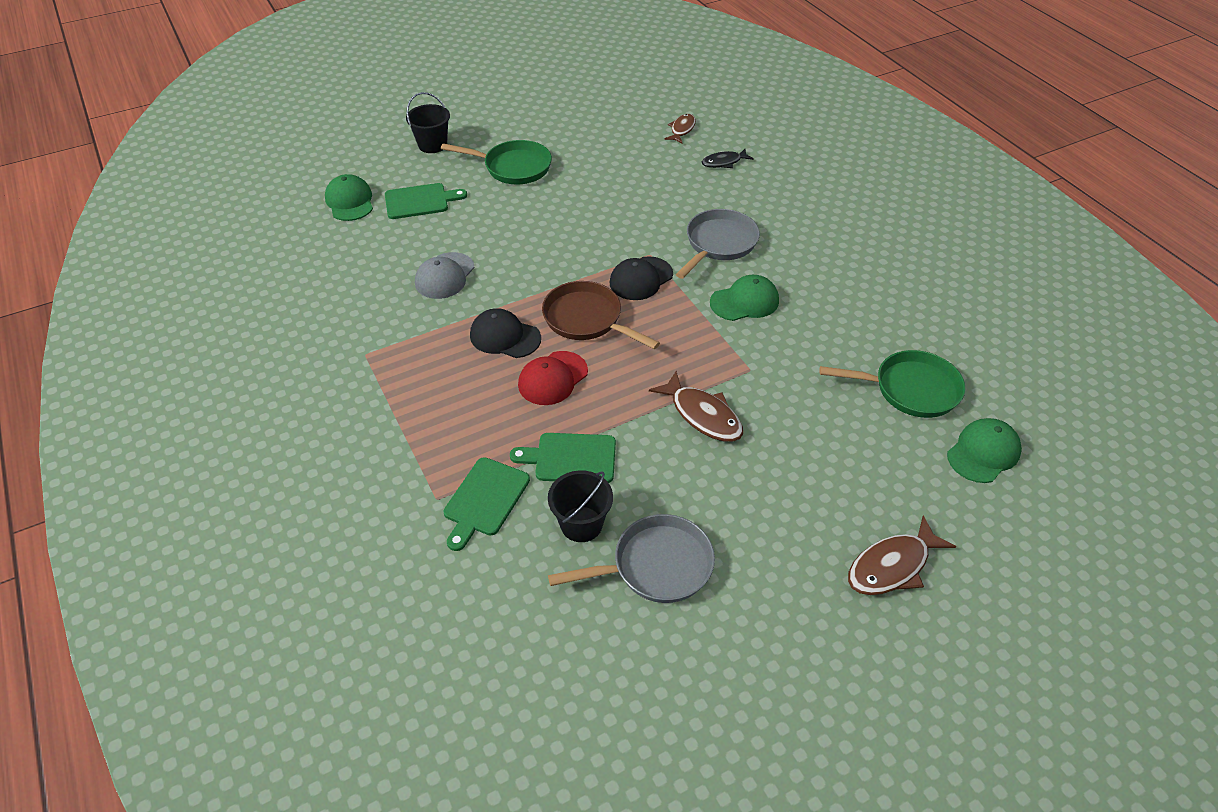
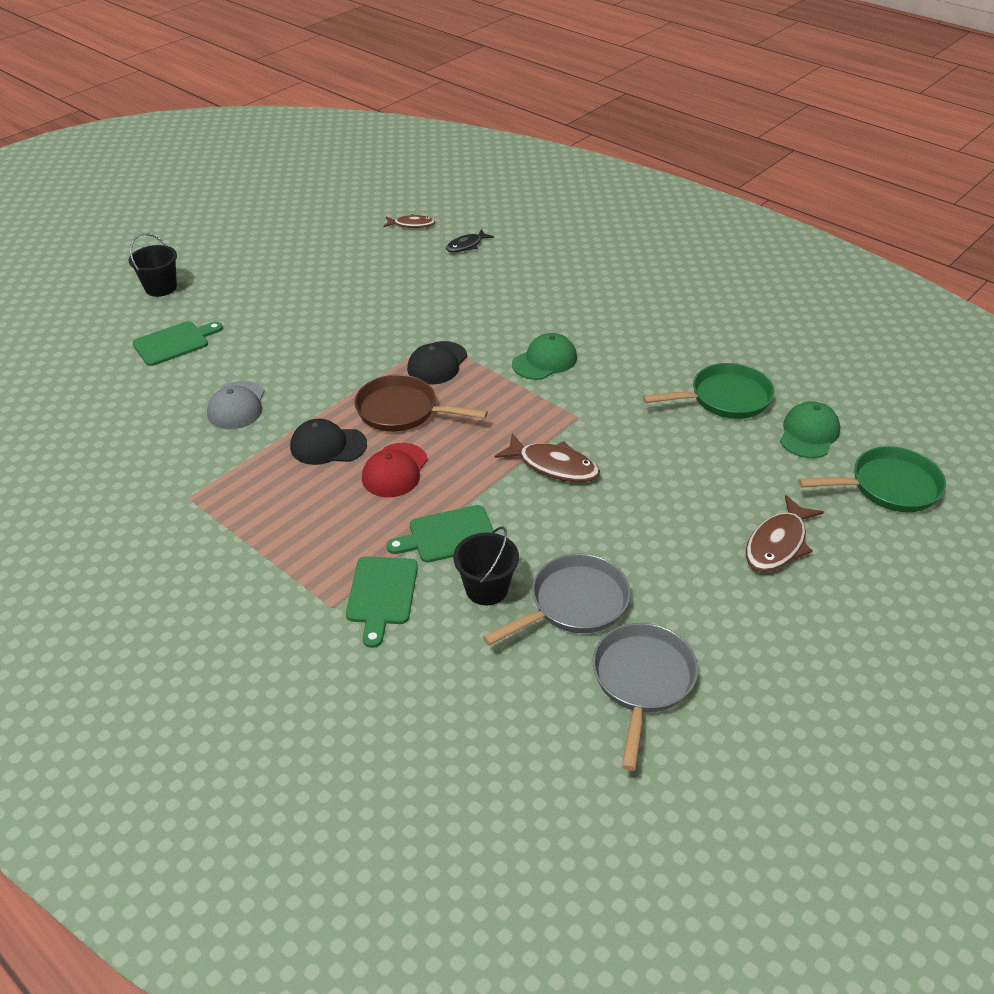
camera: 20 degrees left, 5 degrees down
green cap [325,174,373,221] -> none
green pan [441,140,552,184] -> green pan moved to [798,446,946,512]
brown fish [665,114,696,144] -> brown fish turned 90 degrees clockwise [384,214,435,228]
grey pan [676,209,760,279] -> grey pan moved to [592,623,698,771]

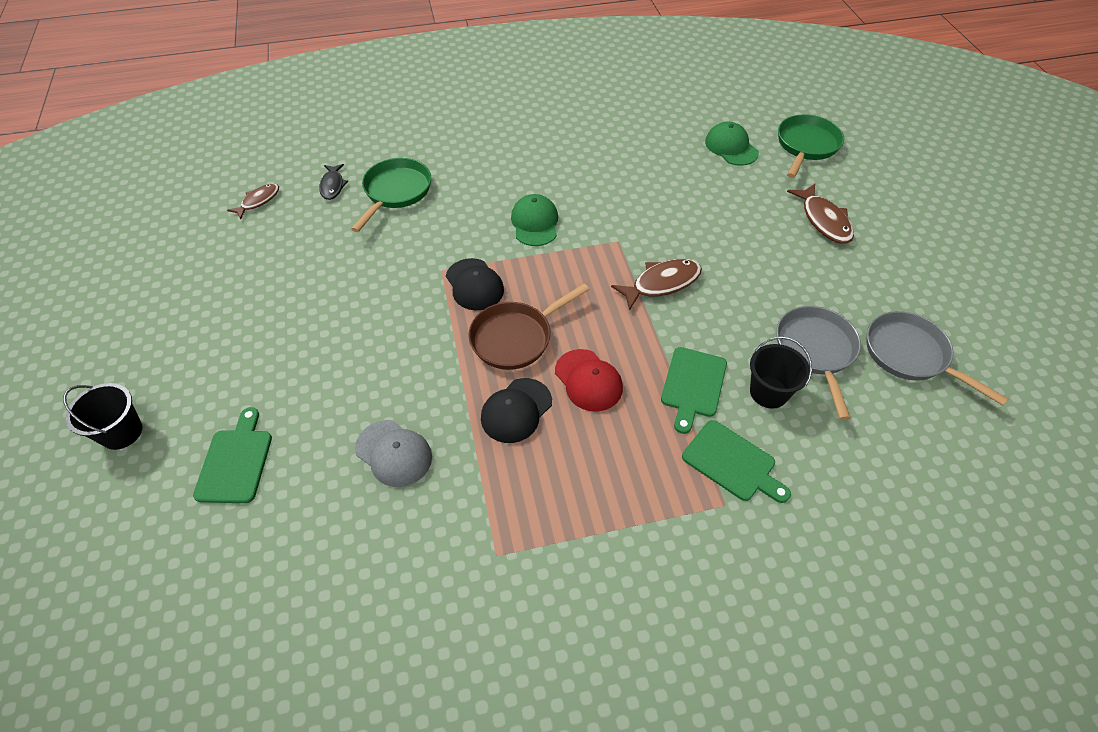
camera: 55 degrees left, 10 degrees up
green pan [643,363,774,419] -> green pan moved to [351,158,431,232]

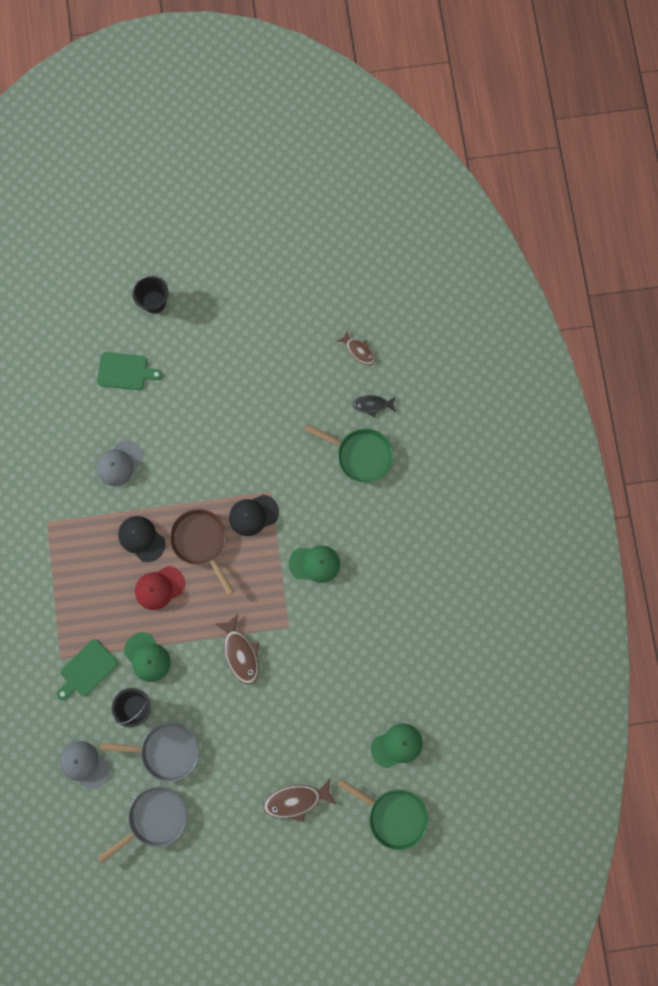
camera: 95 degrees right, 25 degrees up
green cutting board [661,347,727,434] -> green cap [124,632,171,682]
none -> grey cap [60,741,110,790]

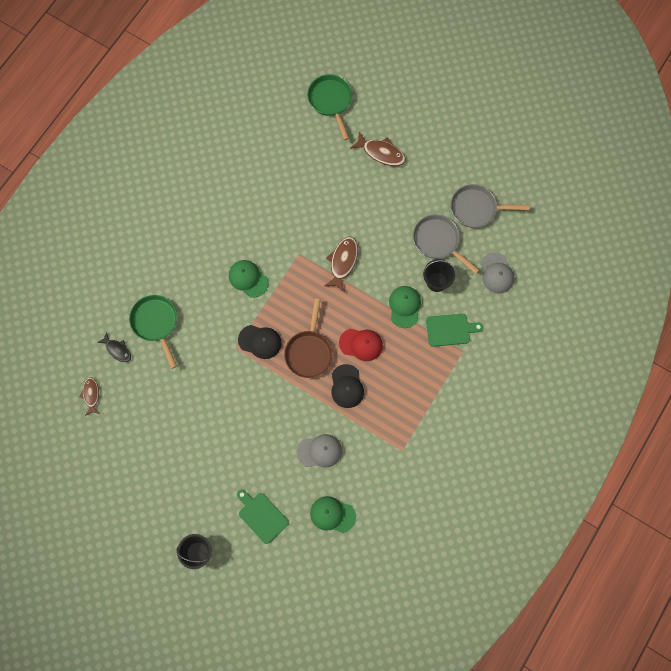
camera: 140 degrees left, 5 degrees down
green cap [371,723,422,768] -> green cap moved to [310,496,356,533]

